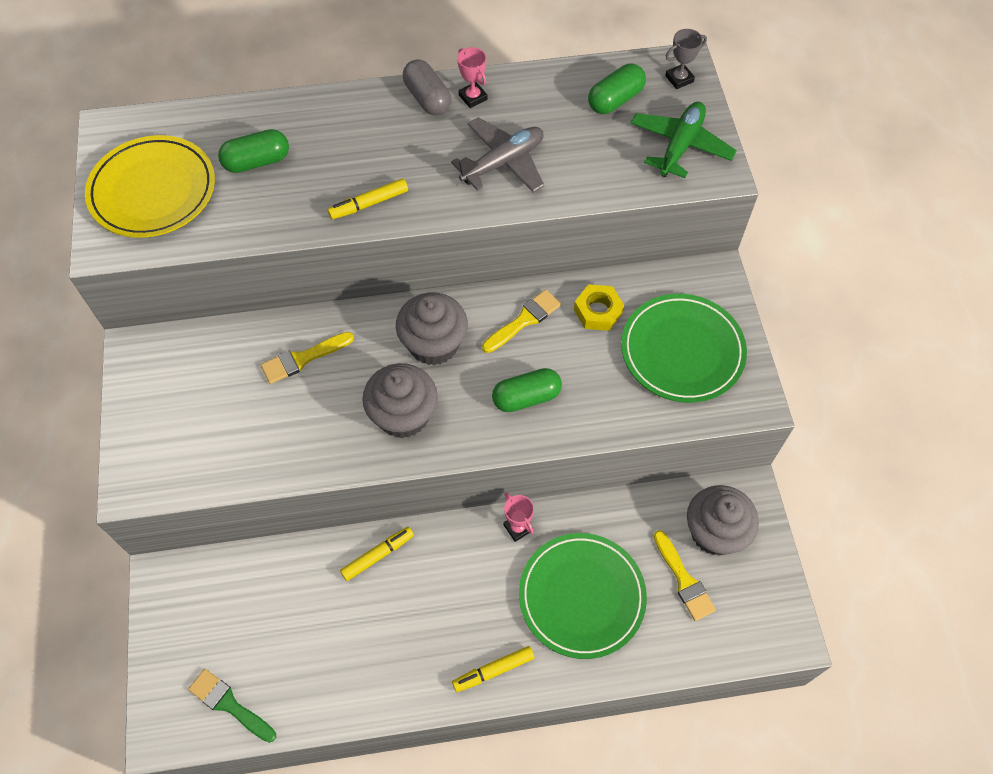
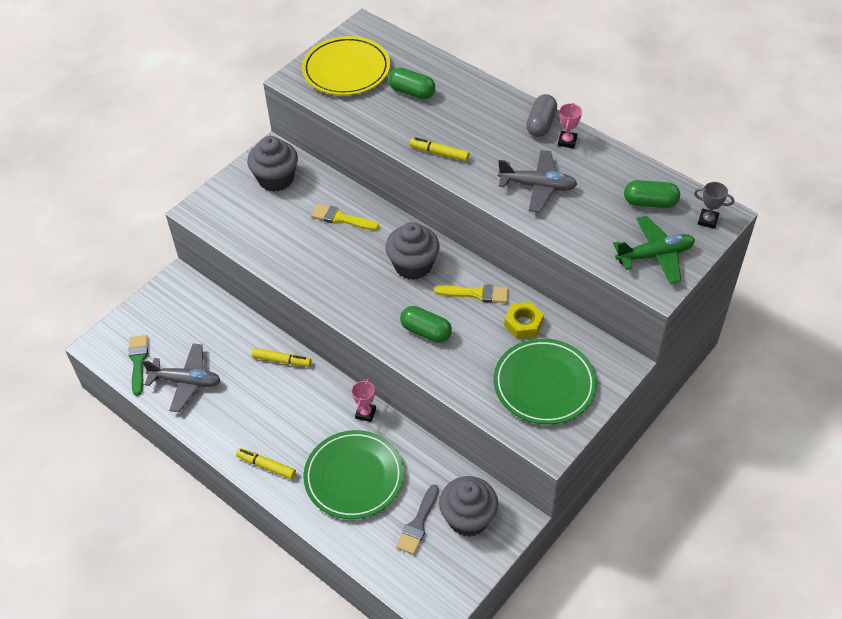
camera: 50 degrees right, 10 degrees down
grey cupcake [362,363,438,438] -> grey cupcake moved to [247,136,298,192]
yellow brush [653,530,716,621] -> grey brush [396,484,439,555]
none -> grey plane [142,344,221,412]

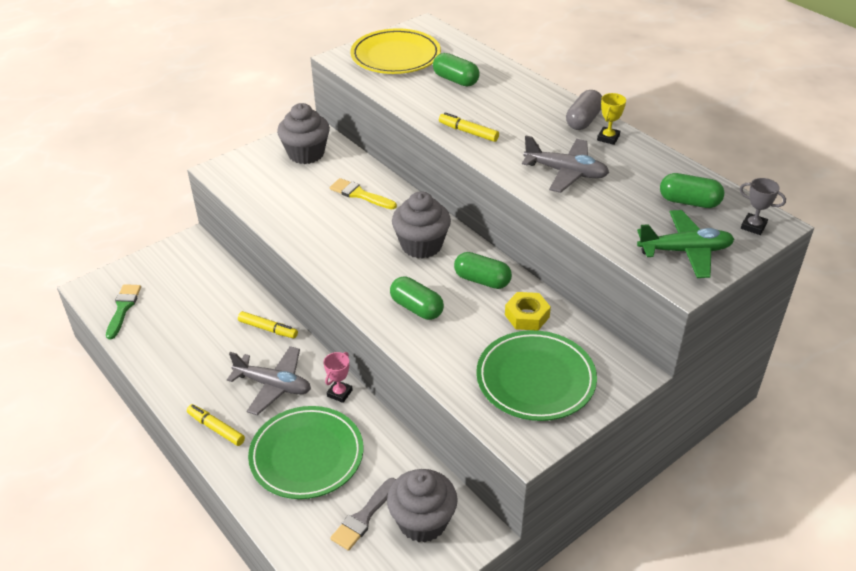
camera: 10 degrees right, 10 degrees down
grey plane [142,344,221,412] -> grey plane moved to [227,346,311,415]
yellow brush [434,284,509,303] -> green capsule [454,252,512,289]
pink trophy [558,103,582,149] -> yellow trophy [597,93,626,145]

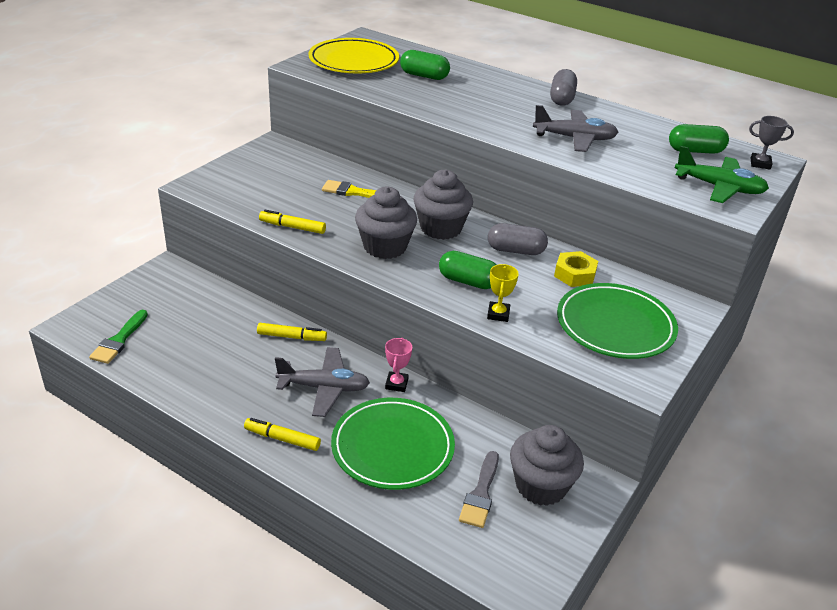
camera: 20 degrees left, 5 degrees down
green brush [106,284,141,339] -> green brush turned 150 degrees counterclockwise [89,310,148,364]
grey cupcake [277,103,330,164] -> grey cupcake moved to [355,187,417,259]
yellow marker [439,112,499,142] -> yellow marker moved to [259,210,326,234]
green capsule [454,252,512,289] -> grey capsule [488,223,548,255]
yellow trophy [597,93,626,145] -> yellow trophy moved to [487,264,519,322]
green plane [637,210,734,278] -> green plane turned 45 degrees clockwise [675,146,769,203]

